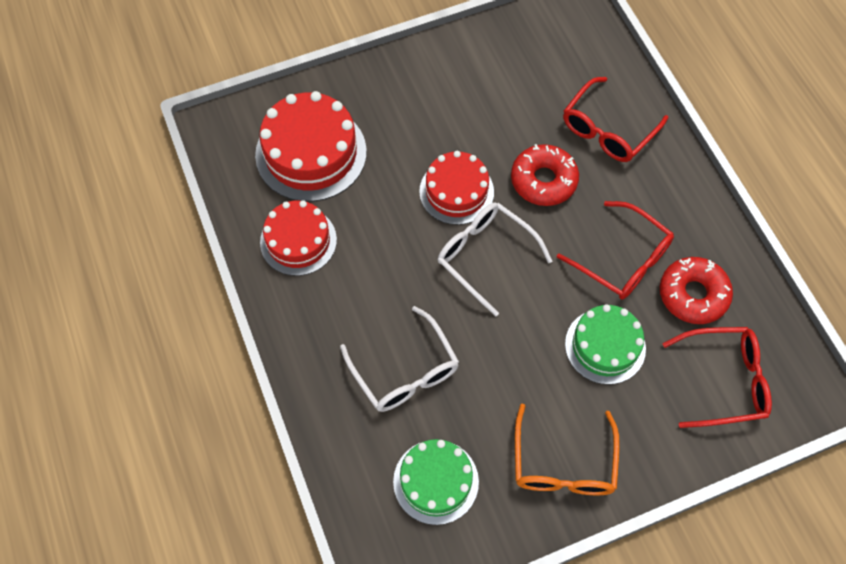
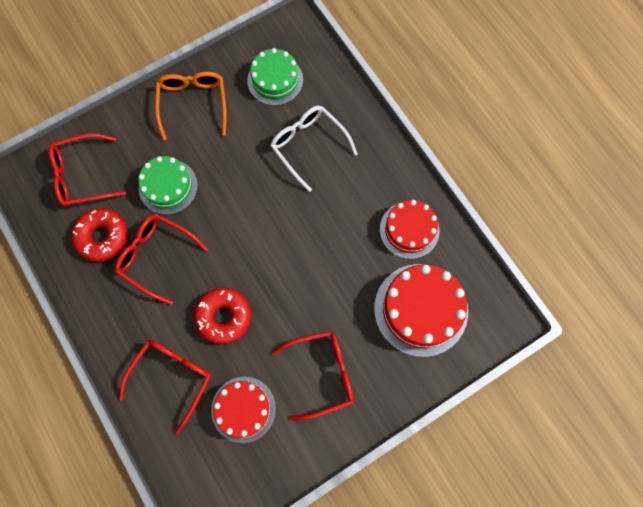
camera: 170 degrees right, 10 degrees up
red cake [419,151,494,225] -> red cake moved to [211,377,276,443]
white glasses [438,202,552,316] -> none
none -> red glasses [272,331,354,420]

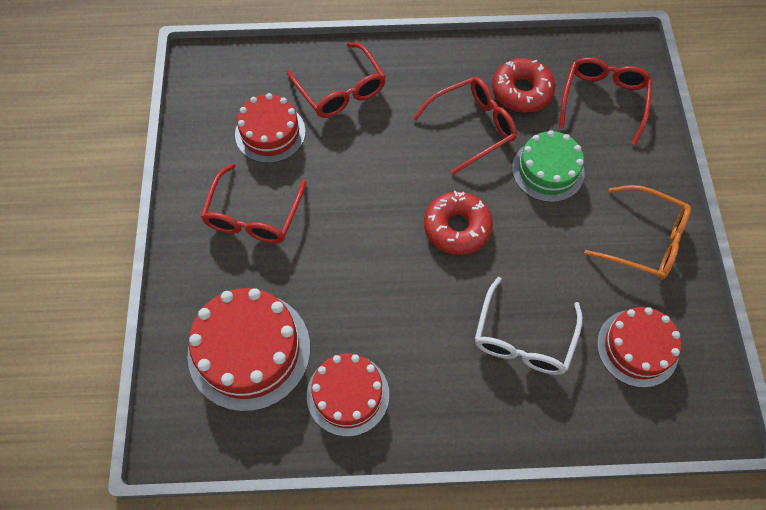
camera: 120 degrees right, 10 degrees down
red donut [194,288,251,344] -> red donut moved to [424,191,493,255]
green cake [247,48,303,106] -> red cake [597,307,681,388]
white glasses [270,106,358,192] -> white glasses turned 120 degrees clockwise [475,277,583,375]

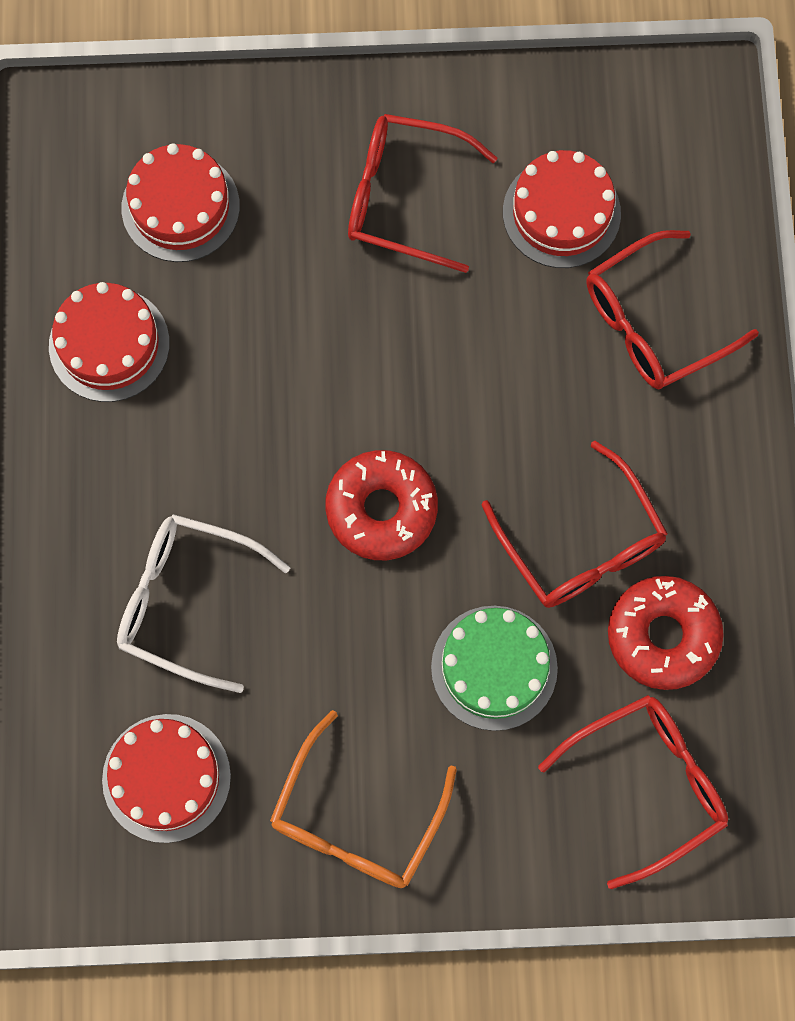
camera: 90 degrees right, 10 degrees up
red cake [187,288,310,411] -> red cake [122,144,240,262], size x0.66
red glasses [559,57,652,145] -> red glasses turned 45 degrees counterclockwise [538,695,728,889]

